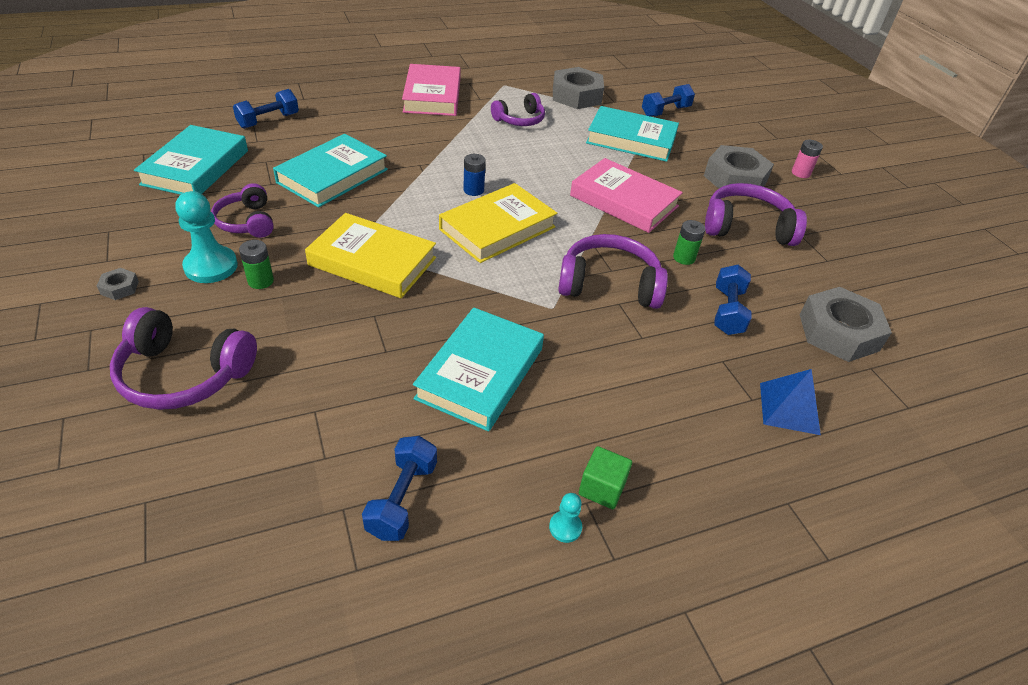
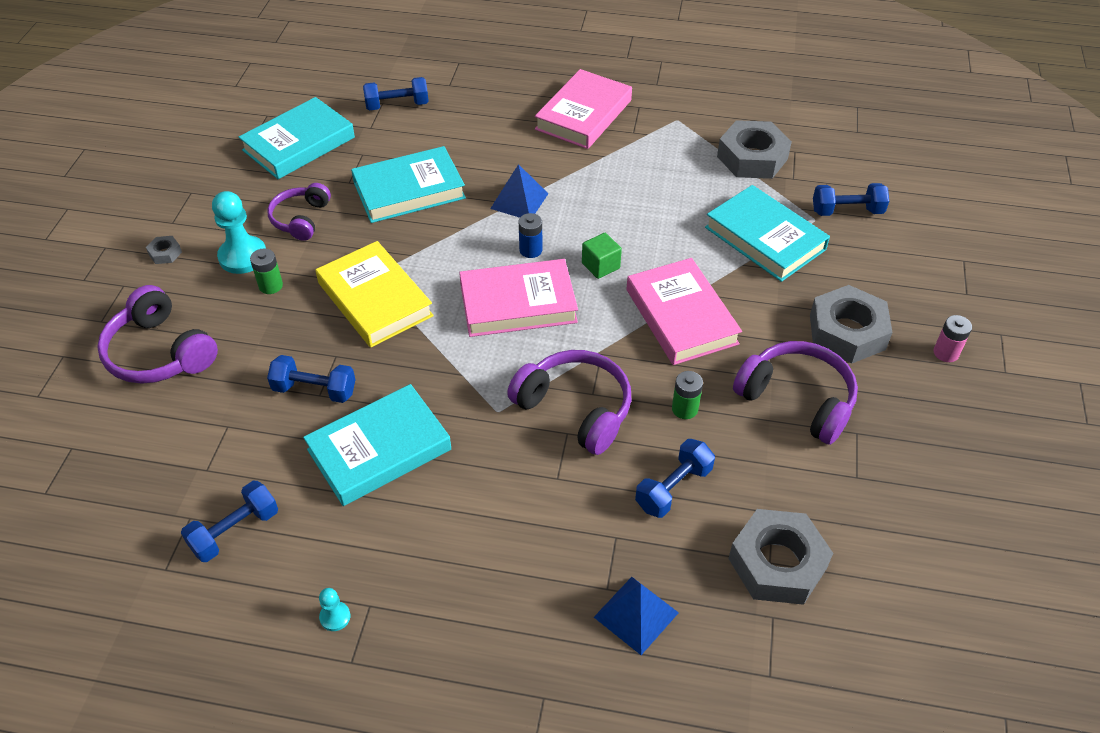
camera: 35 degrees right, 5 degrees up
yellow book [439,183,557,263] -> pink book [459,259,578,337]
purple headphones [491,93,545,126] -> none
green cube [579,446,632,509] -> green cube moved to [582,233,622,279]
none -> blue dumbbell [267,355,355,403]
none -> blue pyramid [490,164,548,218]

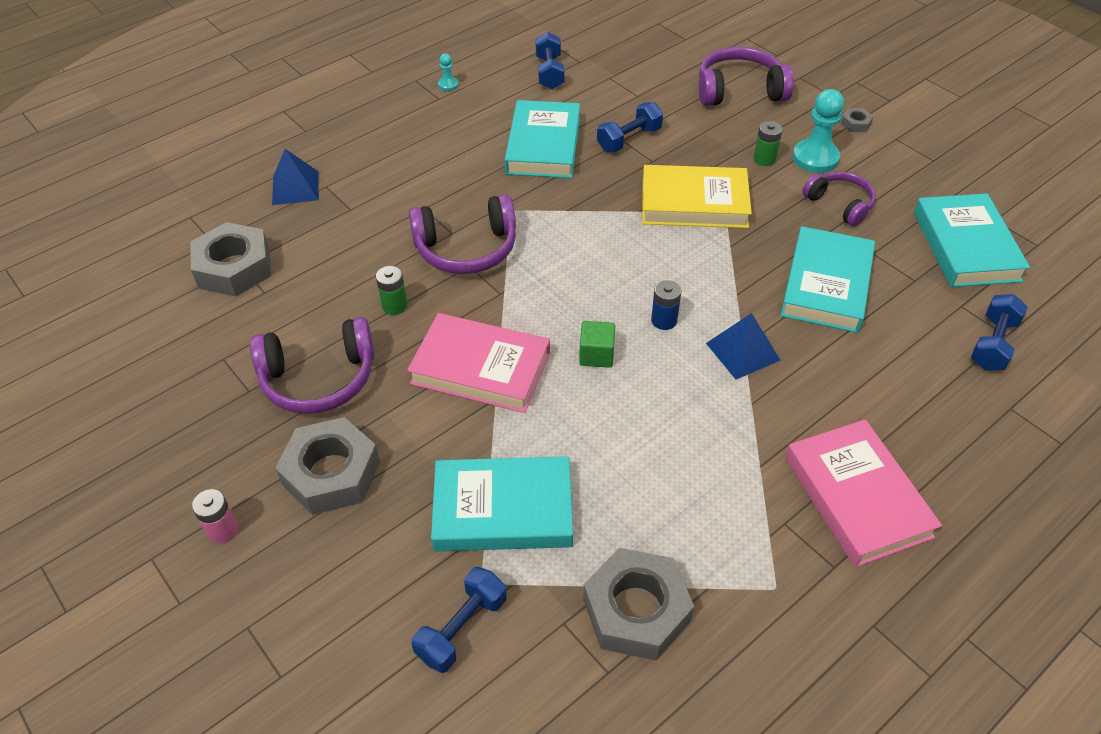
camera: 130 degrees right, 0 degrees up
pink book [459,259,578,337] -> none
blue dumbbell [635,439,715,518] -> none

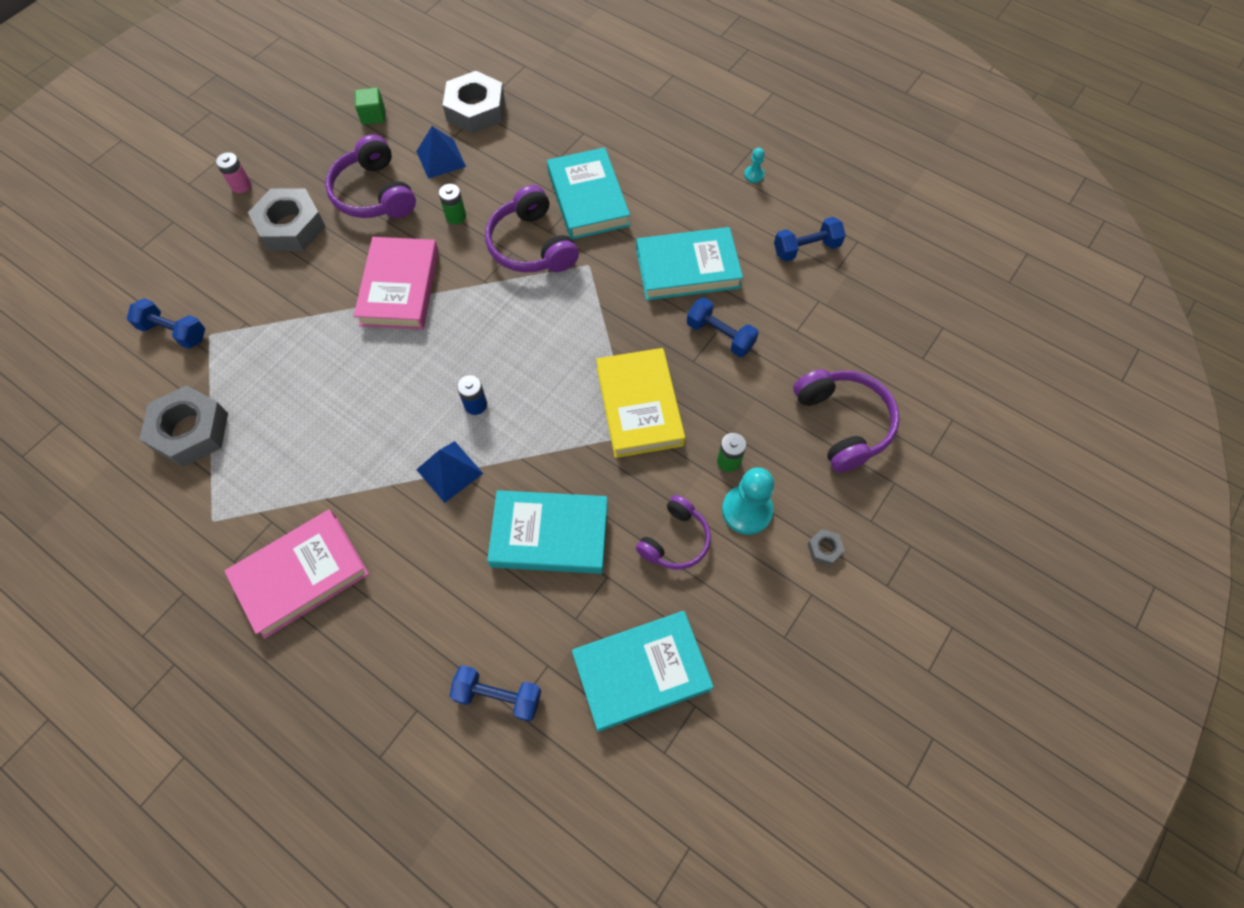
camera: 75 degrees right, 15 degrees up
blue pyramid [272,149,319,205] -> blue pyramid moved to [416,126,466,179]
turquoise book [431,456,573,551] -> turquoise book moved to [547,147,630,239]
green cube [579,321,615,368] -> green cube moved to [355,87,385,125]

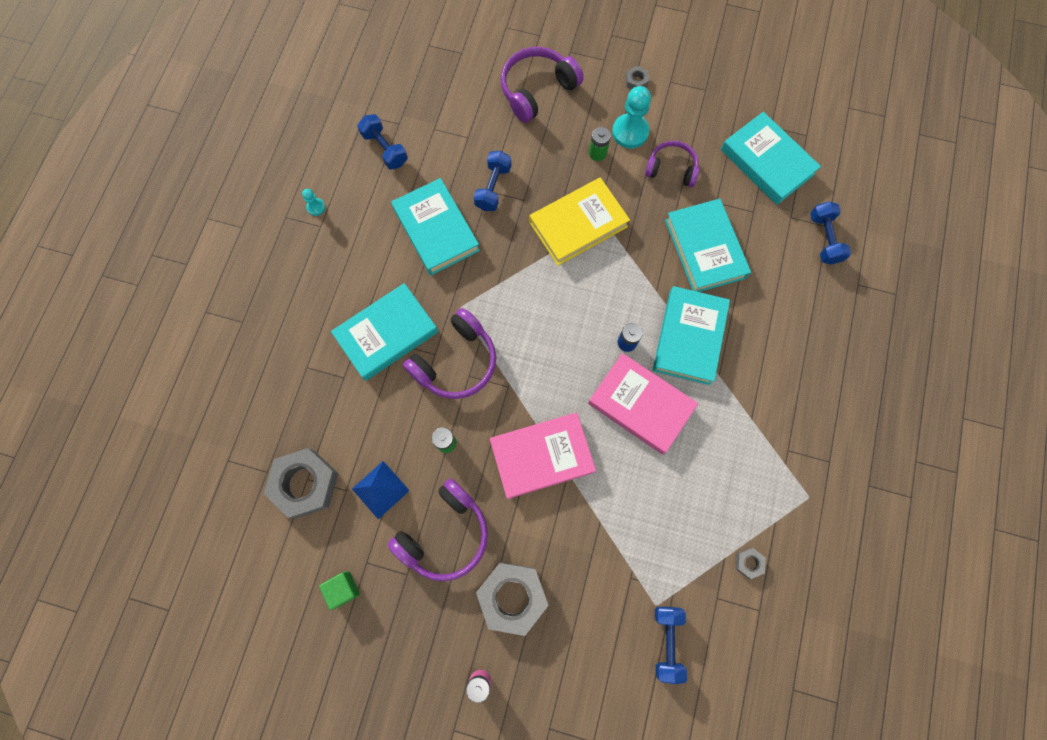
camera: 110 degrees left, 10 degrees up
grey nut [139,385,228,467] -> grey nut [736,548,766,579], size x0.42
pink book [224,510,369,639] -> pink book moved to [588,353,698,455]
blue pyramid [416,441,483,503] -> turquoise book [653,286,730,385]

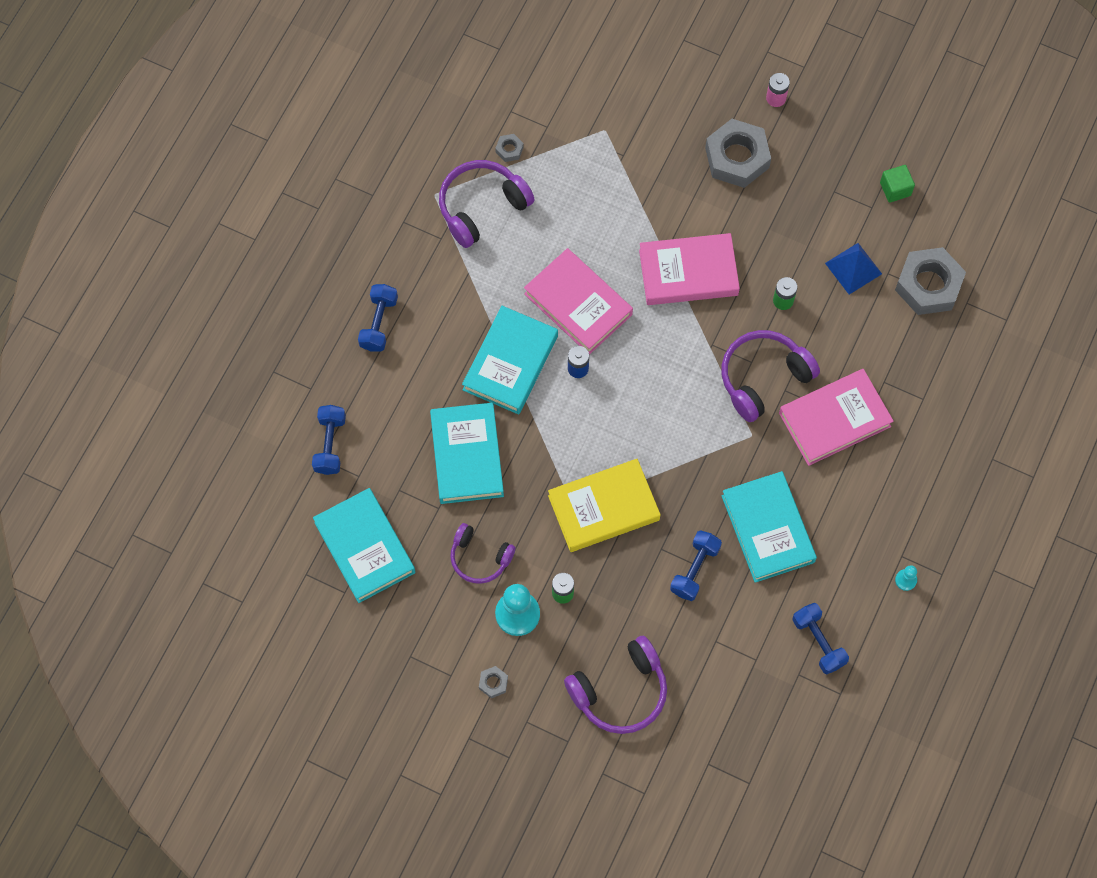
camera: 170 degrees left, 5 degrees down
turquoise book [331,283,438,381] -> pink book [779,369,894,466]
purple headphones [388,479,488,581] -> purple headphones moved to [439,160,535,248]
blue dumbbell [655,607,687,684] -> blue dumbbell moved to [358,284,398,352]

